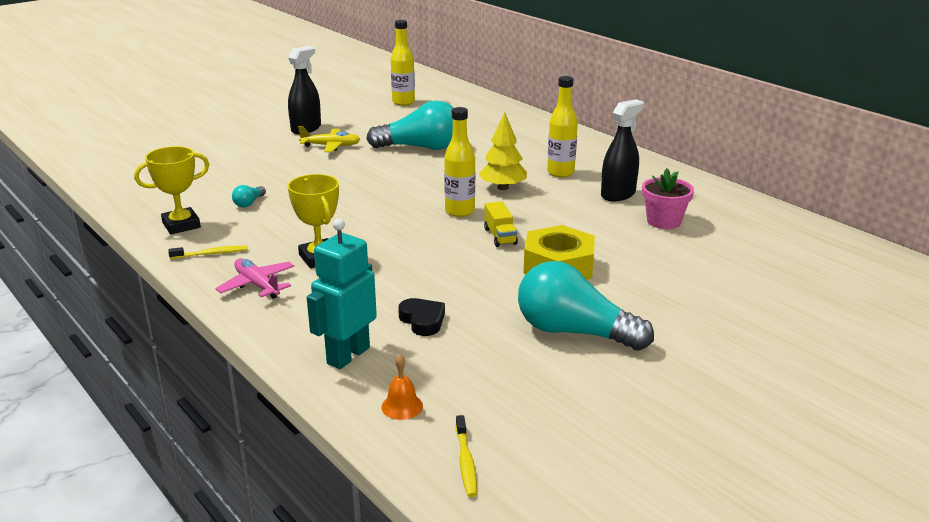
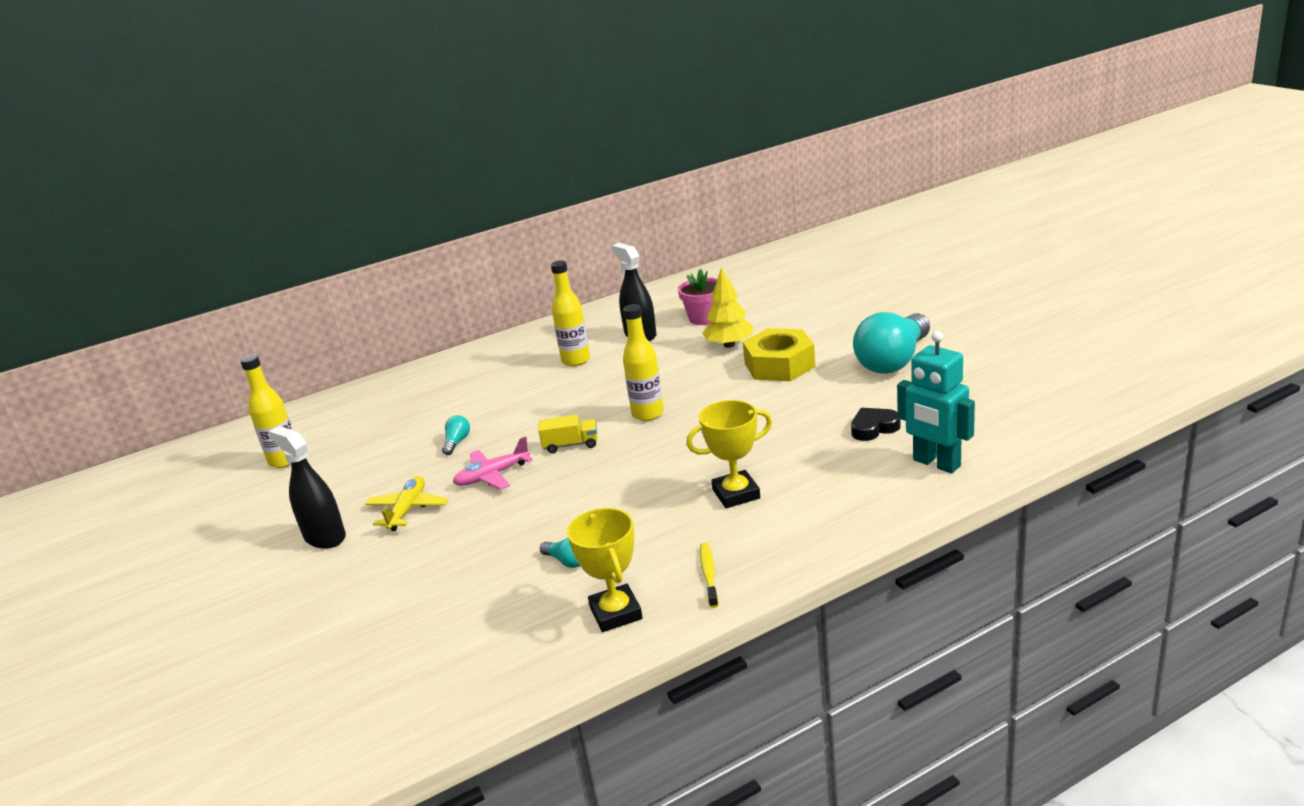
camera: 75 degrees left, 0 degrees up
pink plane [215,258,294,299] -> pink plane moved to [453,436,533,490]
turquoise light bulb [366,100,454,150] -> turquoise light bulb [442,415,470,455], size x0.40
orange bell [381,355,423,420] -> none
yellow toothbrush [456,415,477,497] -> none
yellow tree [479,112,527,190] -> yellow tree moved to [702,268,753,348]
yellow truck [484,201,518,247] -> yellow truck moved to [538,415,598,453]

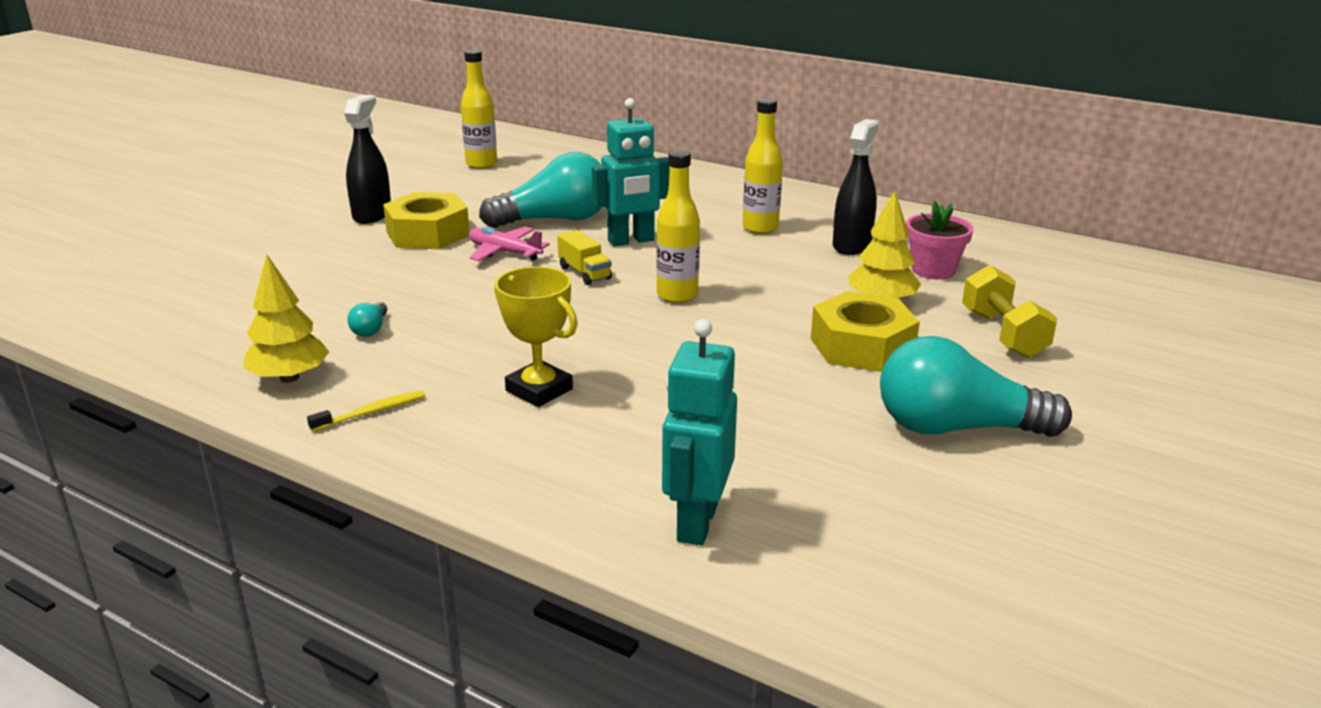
camera: 55 degrees right, 0 degrees up
yellow plane [365,476,448,531] -> yellow nut [383,192,470,249]
turquoise light bulb [442,415,470,455] -> turquoise light bulb [479,152,602,228], size x2.48
yellow trophy [567,508,643,632] -> yellow tree [243,255,329,383]
black heart [851,408,900,441] -> none
none -> turquoise robot [592,98,670,246]
none -> yellow dumbbell [962,265,1057,358]

